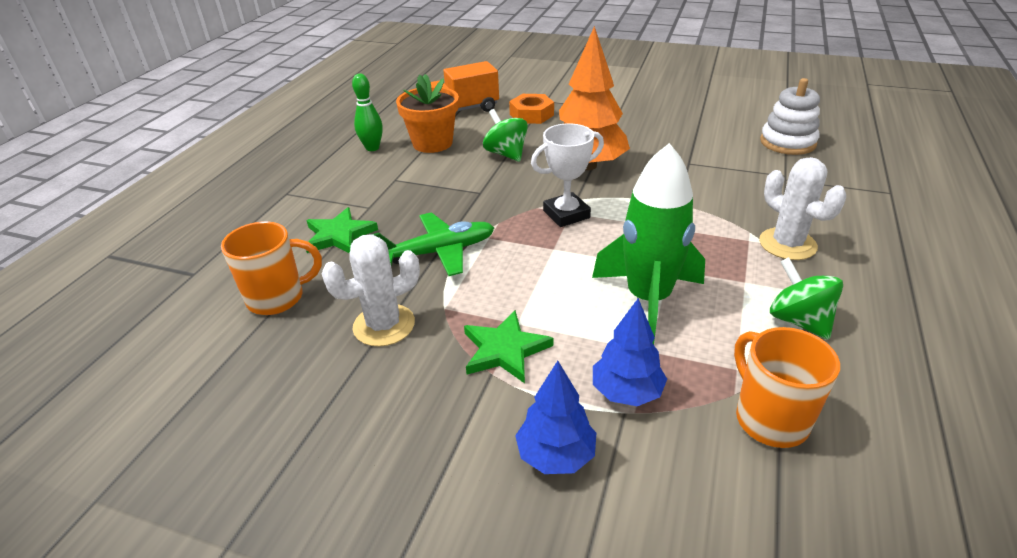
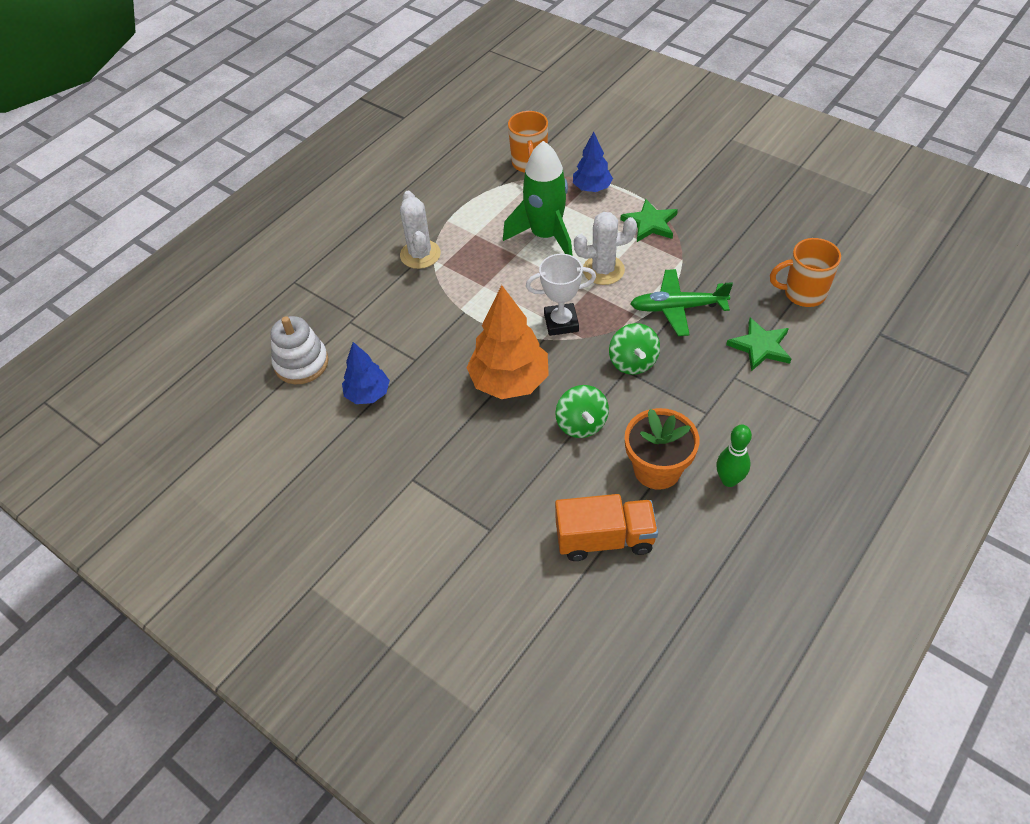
camera: 160 degrees left, 15 degrees up
white cactus [322,234,420,346] -> white cactus moved to [574,212,637,285]
orange nut [509,94,554,124] -> none
blue tree [515,361,596,474] -> blue tree moved to [342,342,390,404]
green spinning top [770,257,843,340] -> green spinning top moved to [609,323,660,375]

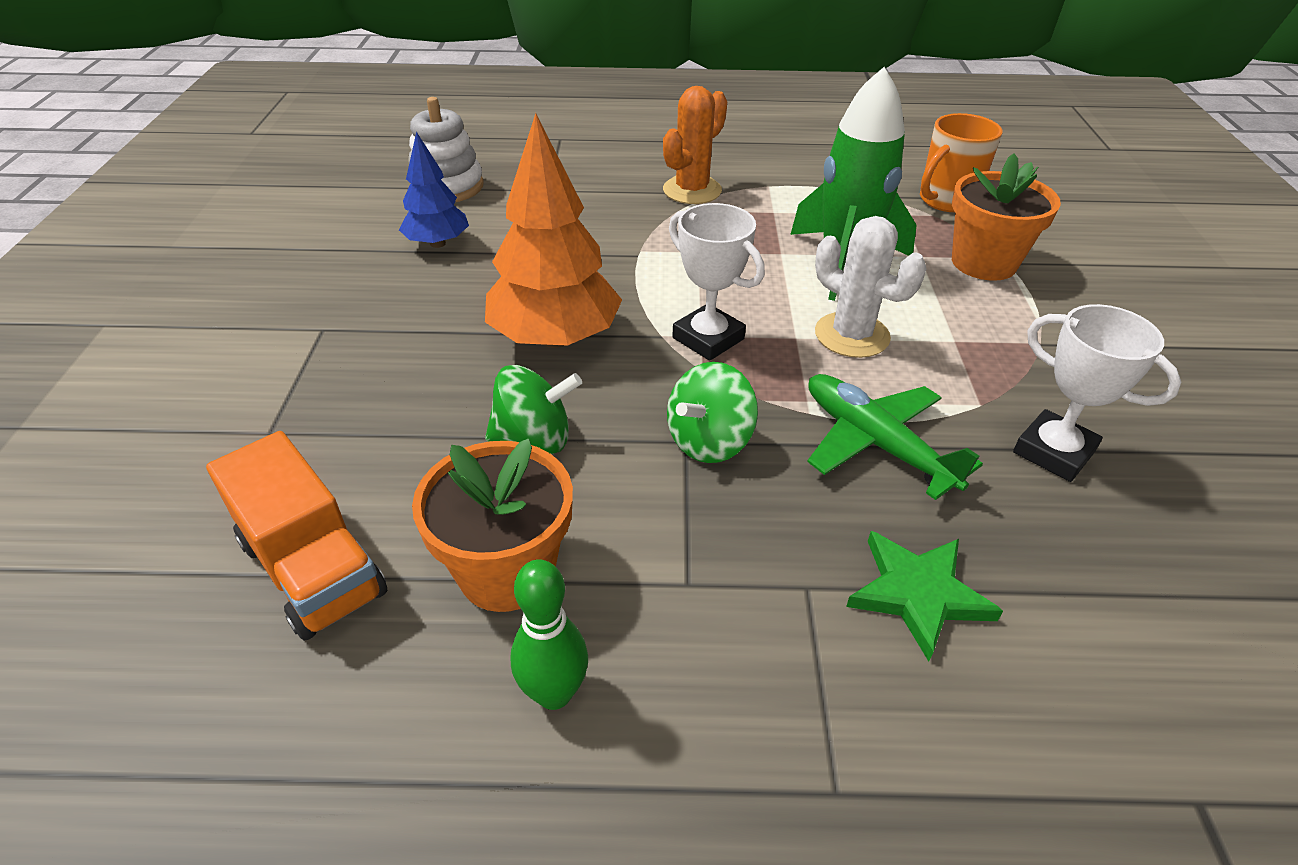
camera: 50 degrees right, 10 degrees down
white cactus [400,191,441,269] -> orange cactus [663,86,727,204]
green spinning top [555,385,609,438] -> green spinning top turned 135 degrees counterclockwise [485,365,582,454]
blue tree [573,131,613,192] -> orange flower pot [952,153,1061,281]
green star [620,199,678,242] -> none
orange mug [770,238,841,307] -> none
none -> white trophy [1013,304,1181,482]

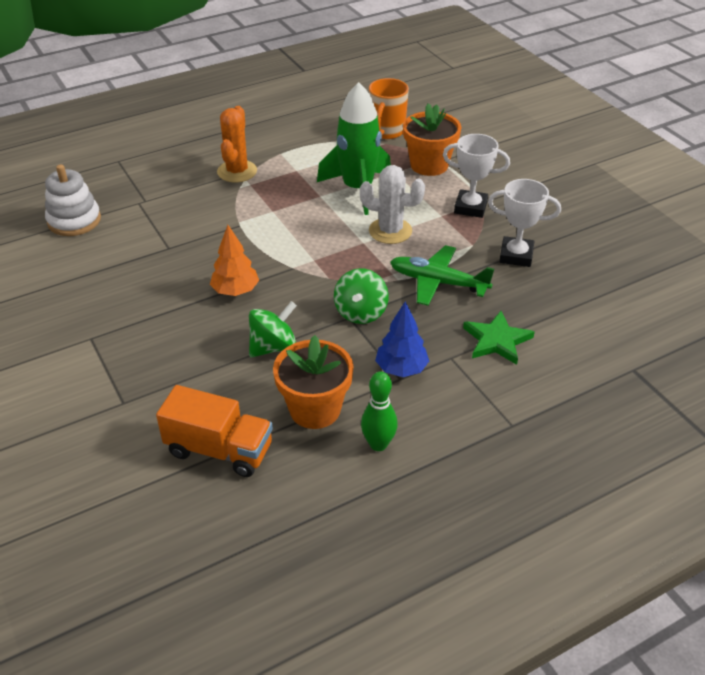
camera: 30 degrees left, 0 degrees up
blue tree [399,132,469,248] -> blue tree moved to [375,301,429,377]
orange tree [485,113,622,348] -> orange tree [210,225,259,296], size x0.58
white trophy [669,203,765,361] -> white trophy moved to [443,134,510,218]

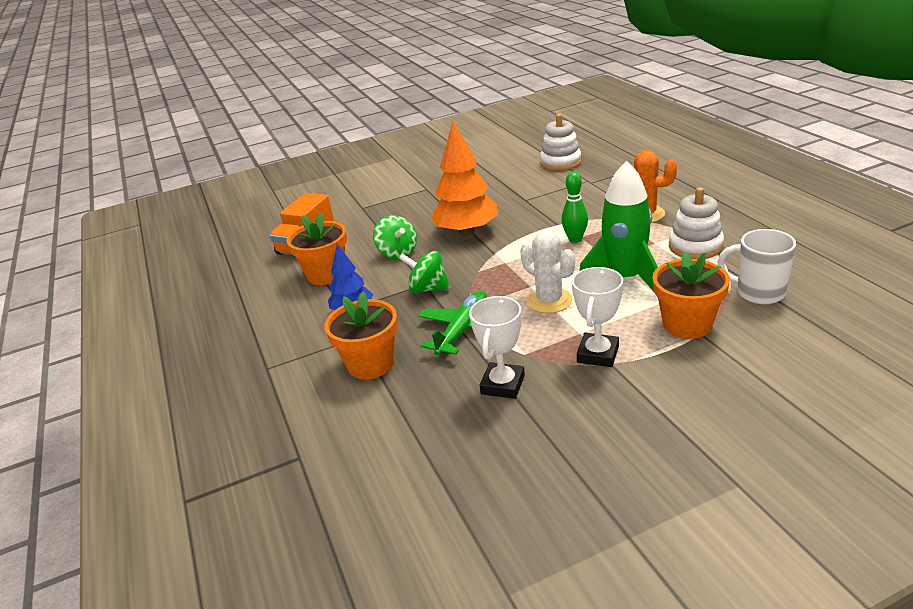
camera: 100 degrees right, 10 degrees down
orange tree [210,225,259,296] -> orange tree [430,121,498,236], size x1.71
white cactus [360,165,425,244] -> white cactus turned 60 degrees counterclockwise [520,230,575,313]
green bowling pin [361,371,398,451] -> green bowling pin moved to [561,172,588,243]
orange mug [369,78,409,139] -> white mug [718,229,796,304]
green star [463,311,535,365] -> orange flower pot [324,291,398,380]
none -> white stacking toy [669,187,724,259]

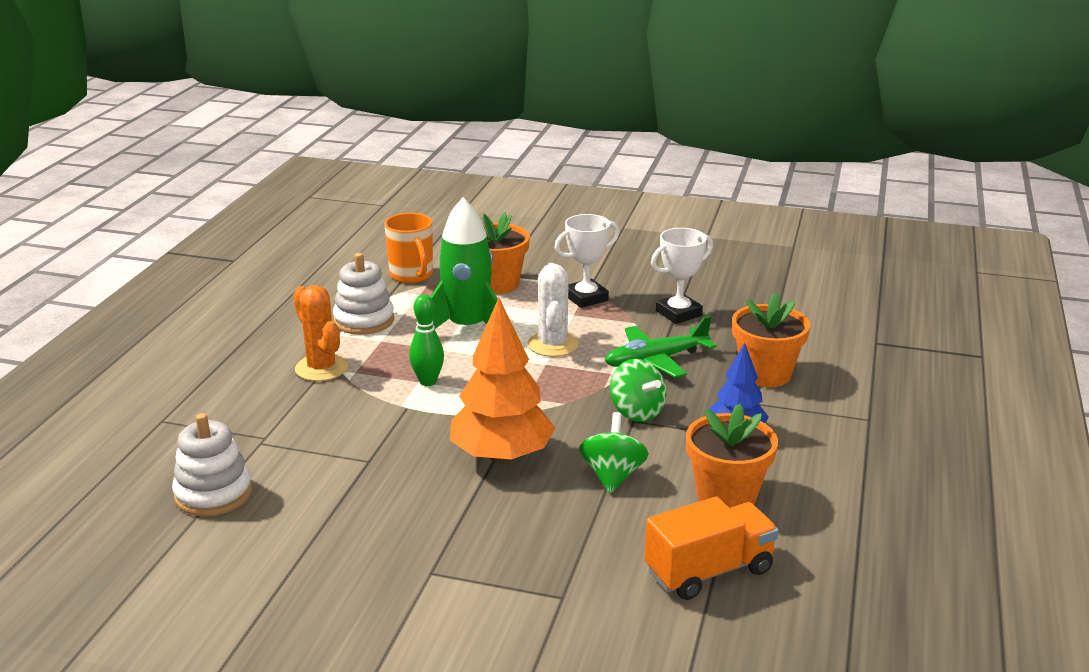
camera: 145 degrees left, 5 degrees down
white mug [718,229,796,304] -> orange mug [384,213,433,283]

